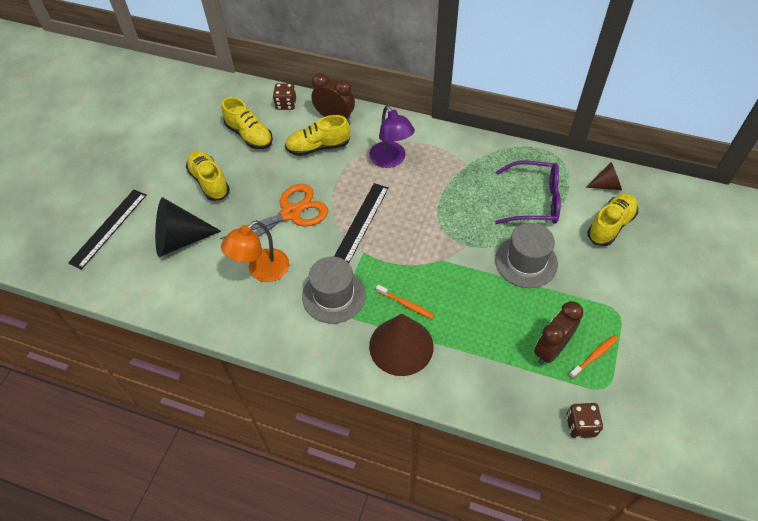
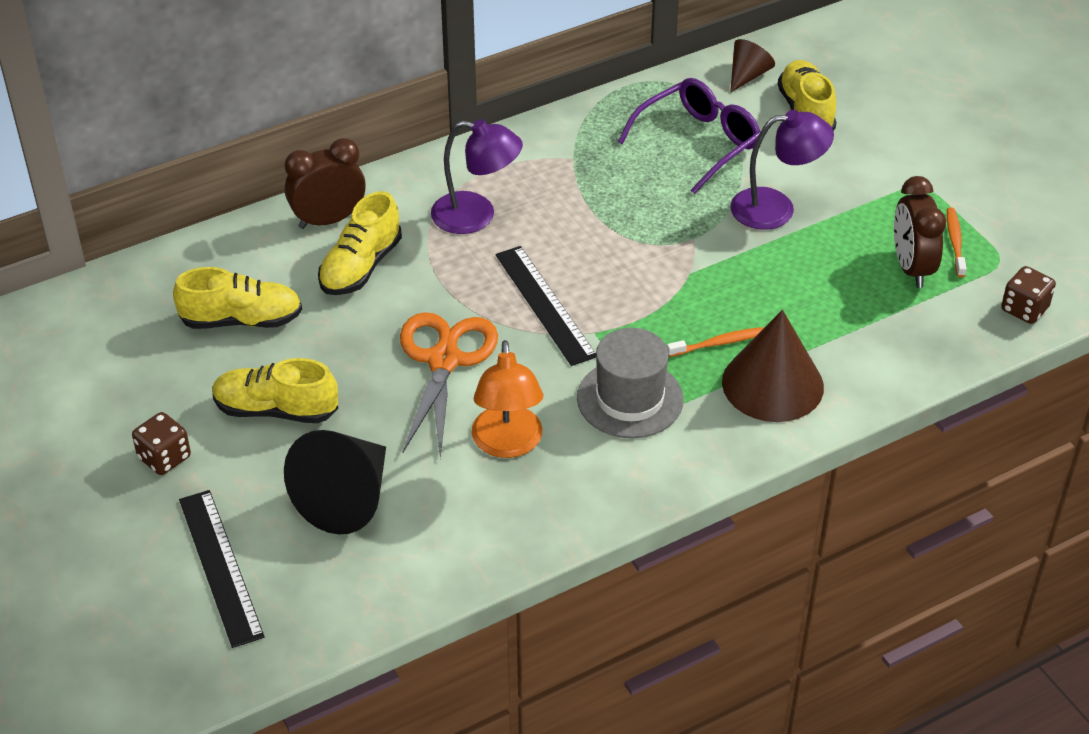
camera: 50 degrees left, 10 degrees down
brown dice [273,83,296,110] -> brown dice moved to [132,412,191,475]
grey hat [495,223,558,288] -> purple lamp [730,110,834,230]

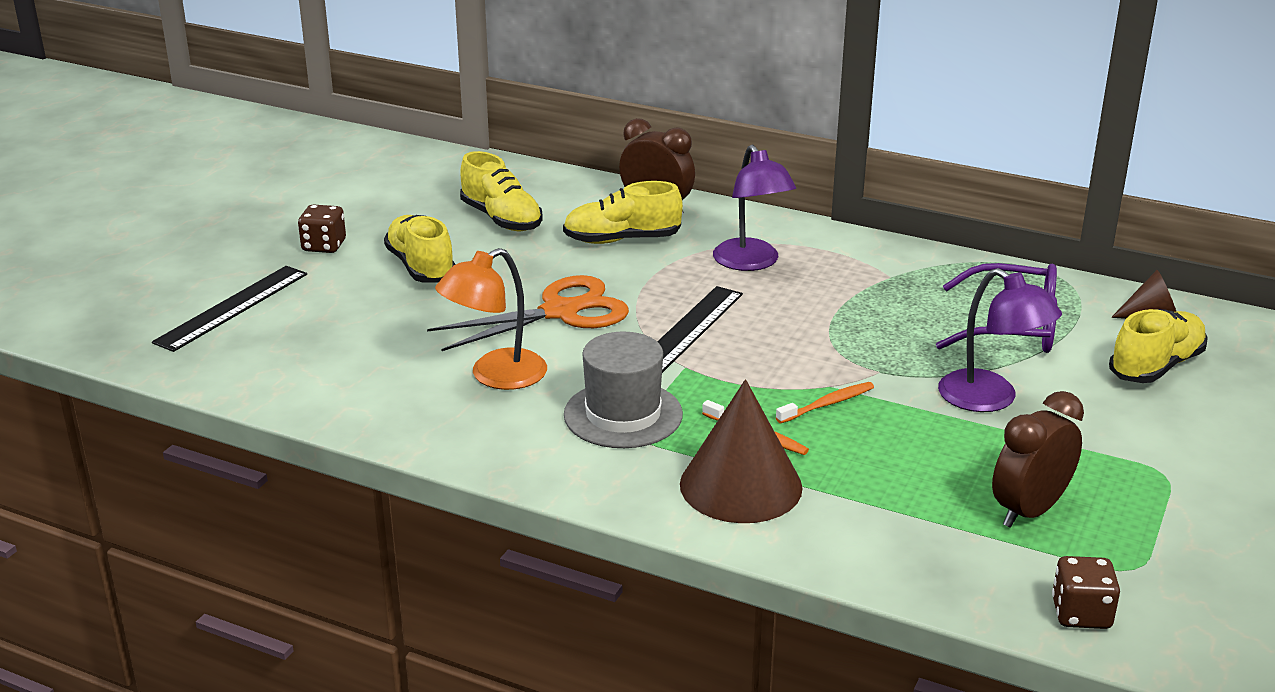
camera: 55 degrees right, 15 degrees down
black cone [284,430,386,534] -> none
orange toothbrush [947,208,967,277] -> orange toothbrush moved to [776,382,874,423]

